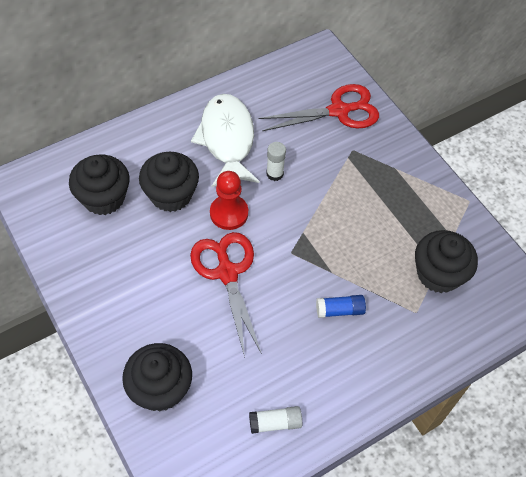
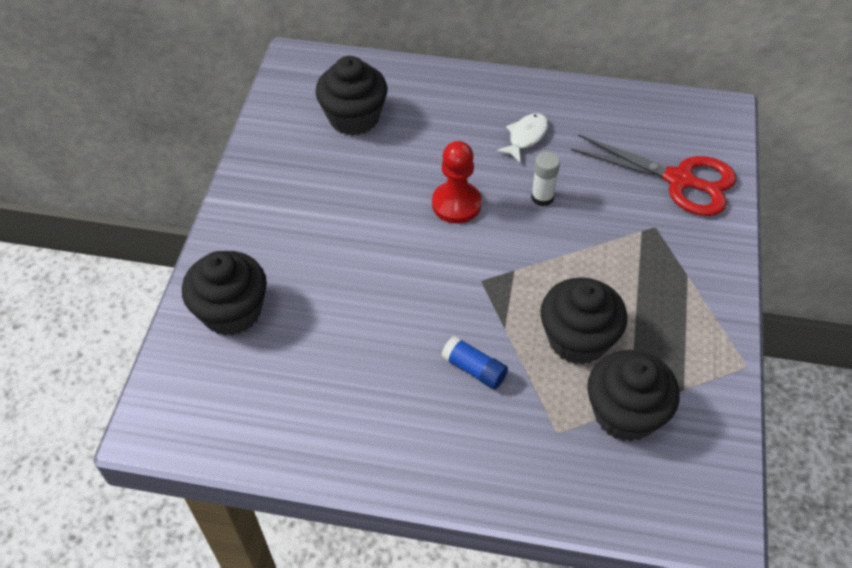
camera: 45 degrees right, 5 degrees down
black cupcake [139,152,199,212] -> black cupcake moved to [540,277,627,364]
red scissors [190,232,262,358] -> none
white fish [191,94,260,188] -> white fish [496,113,548,163], size x0.47
white glue stick [249,406,302,434] -> none

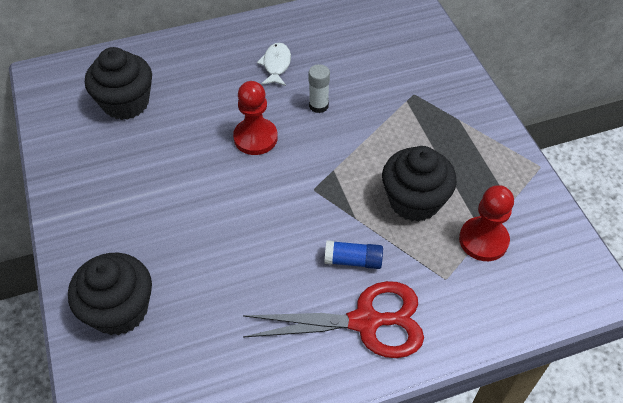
camera: 30 degrees left, 0 degrees up
red scissors [571,134,737,216] -> red scissors moved to [243,281,424,358]
black cupcake [587,350,680,442] -> red pawn [459,185,514,261]

